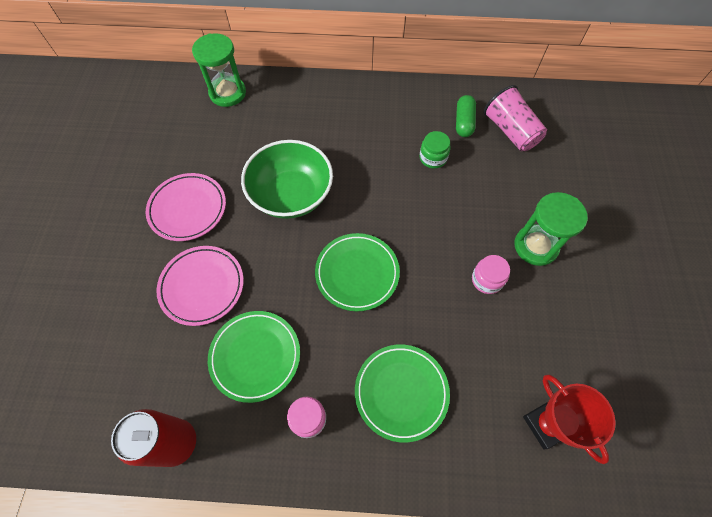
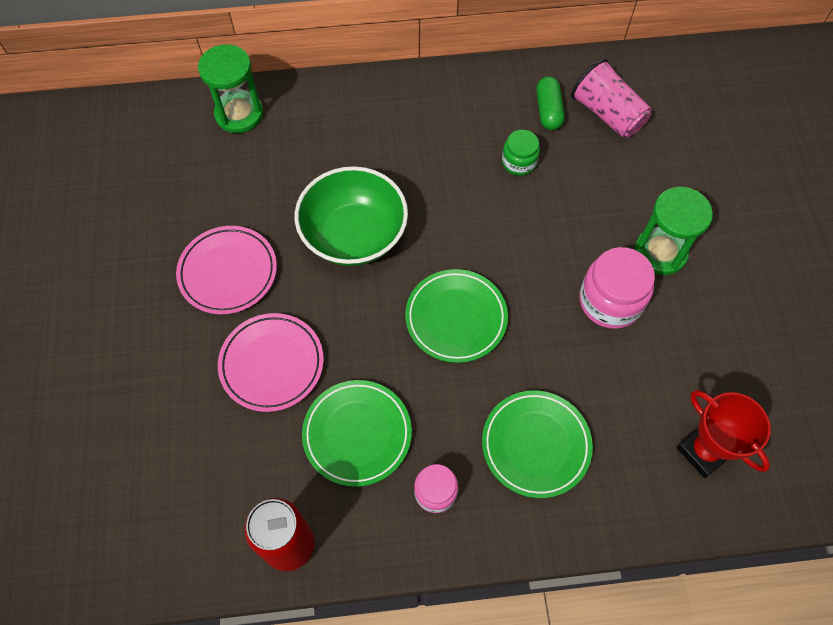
camera: 10 degrees left, 0 degrees up
pink jar [472,255,510,294] -> pink jar [579,247,655,329], size x1.69

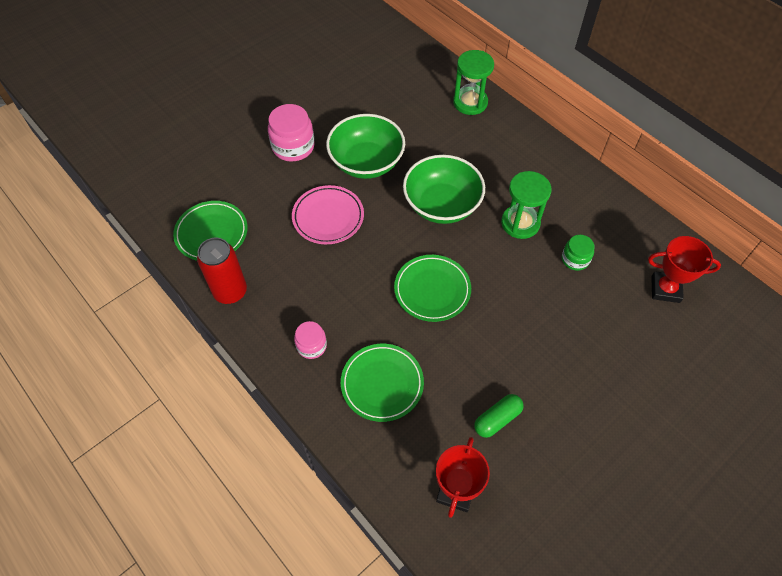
camera: 55 degrees right, 5 degrees down
pink plate [176,226,277,314] -> green bowl [326,114,405,179]
green plate [302,380,412,487] -> green plate moved to [173,201,248,260]
green capsule [536,76,565,130] -> green capsule moved to [474,394,523,438]
pink cup [571,59,652,138] -> red trophy [648,236,721,303]
pink jar [579,247,655,329] -> pink jar moved to [268,104,315,162]
green hourglass [635,187,713,275] -> green hourglass moved to [501,171,552,239]

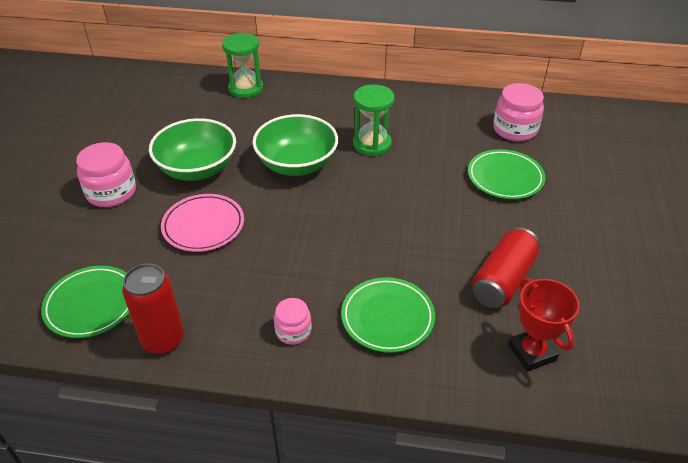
camera: 40 degrees left, 15 degrees down
green plate [394,255,471,322] -> green plate moved to [468,149,545,199]
green capsule [474,394,523,438] -> red can [472,227,540,308]
green jar [562,235,595,271] -> none
red trophy [648,236,721,303] -> pink jar [493,83,544,141]

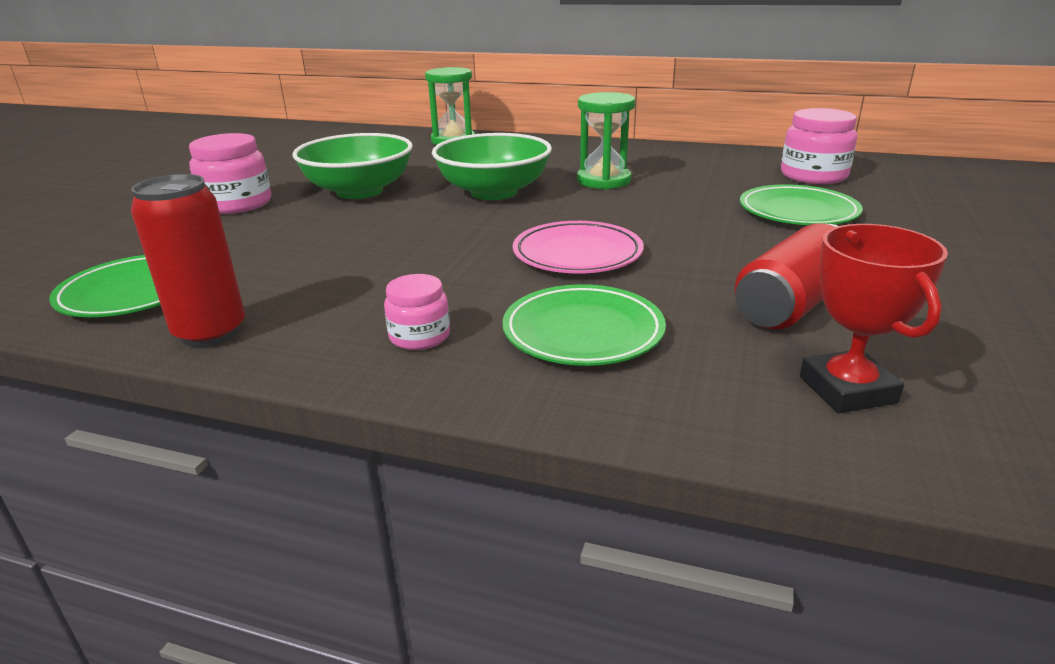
camera: 10 degrees right, 15 degrees down
pink plate [161,194,244,252] -> pink plate moved to [513,221,644,274]

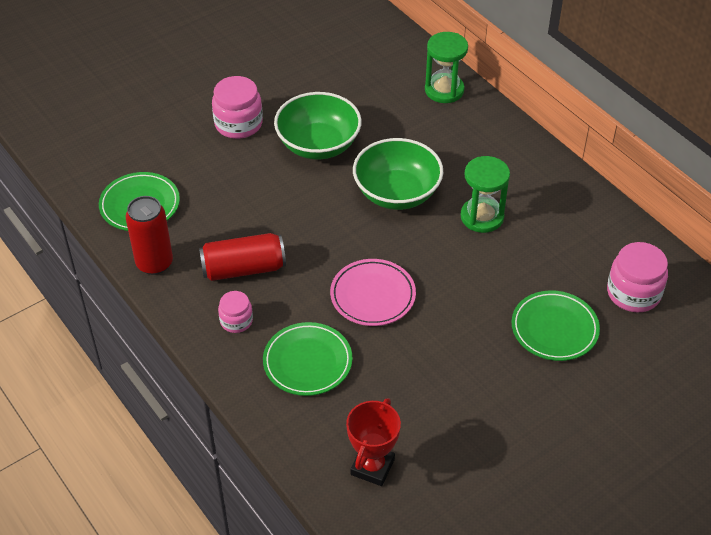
camera: 35 degrees right, 20 degrees up
red can [735,223,838,330] -> red can moved to [199,233,286,281]

